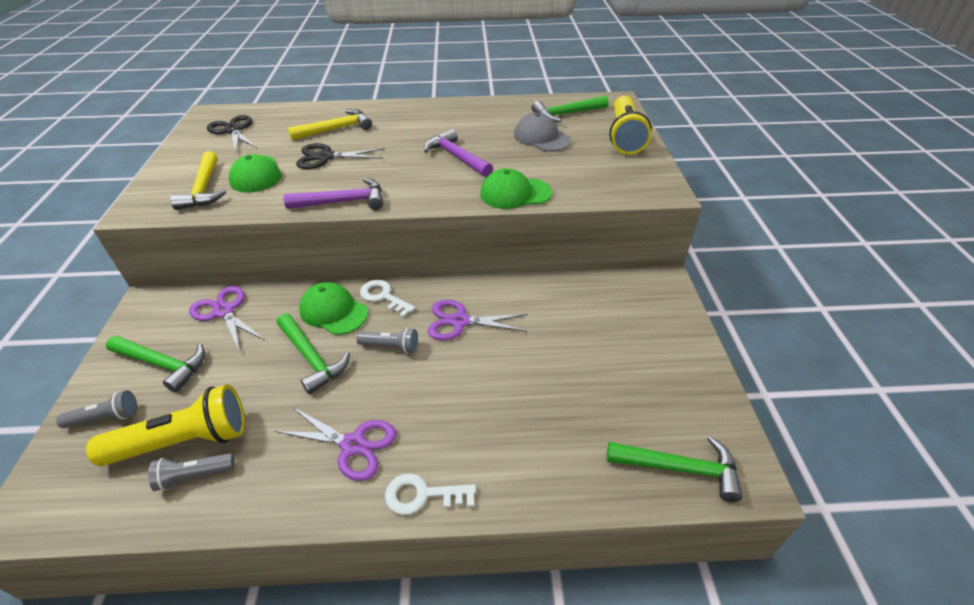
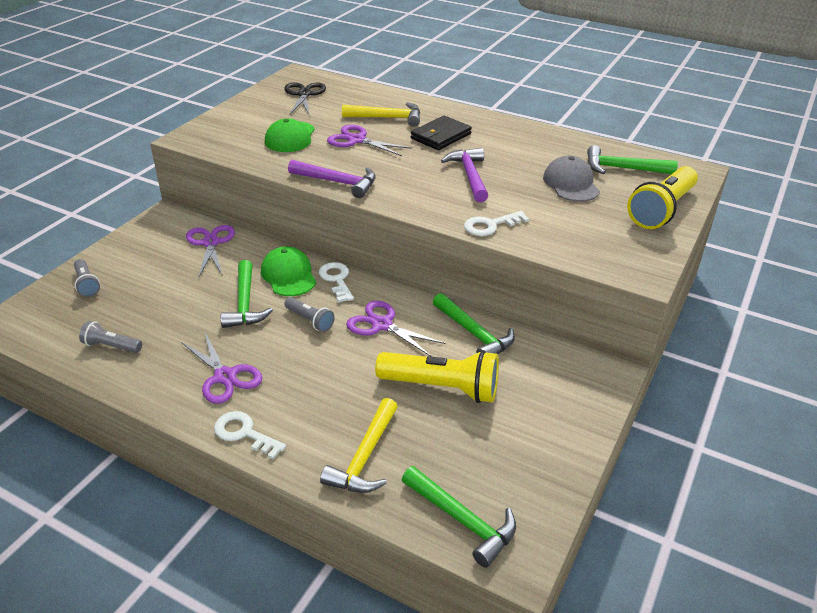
camera: 30 degrees right, 5 degrees down
grey flashlight [56,390,137,428] -> grey flashlight turned 45 degrees clockwise [74,259,100,297]
yellow flashlight [86,384,245,466] -> yellow flashlight moved to [375,350,499,403]
green hammer [106,336,205,393] -> green hammer moved to [433,293,515,354]
yellow hammer [170,151,226,210] -> yellow hammer moved to [320,398,398,493]
black scissors [296,143,385,169] -> purple scissors [327,125,412,156]
green cap [480,168,552,209] -> white key [464,211,529,236]
none -> black wallet [411,116,472,150]

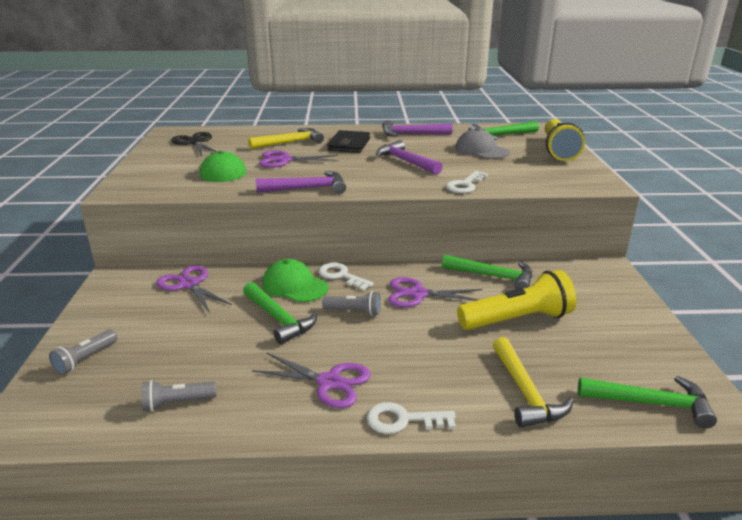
camera: 30 degrees left, 10 degrees down
grey flashlight [74,259,100,297] -> grey flashlight turned 90 degrees clockwise [49,330,118,375]
none -> purple hammer [382,120,453,137]

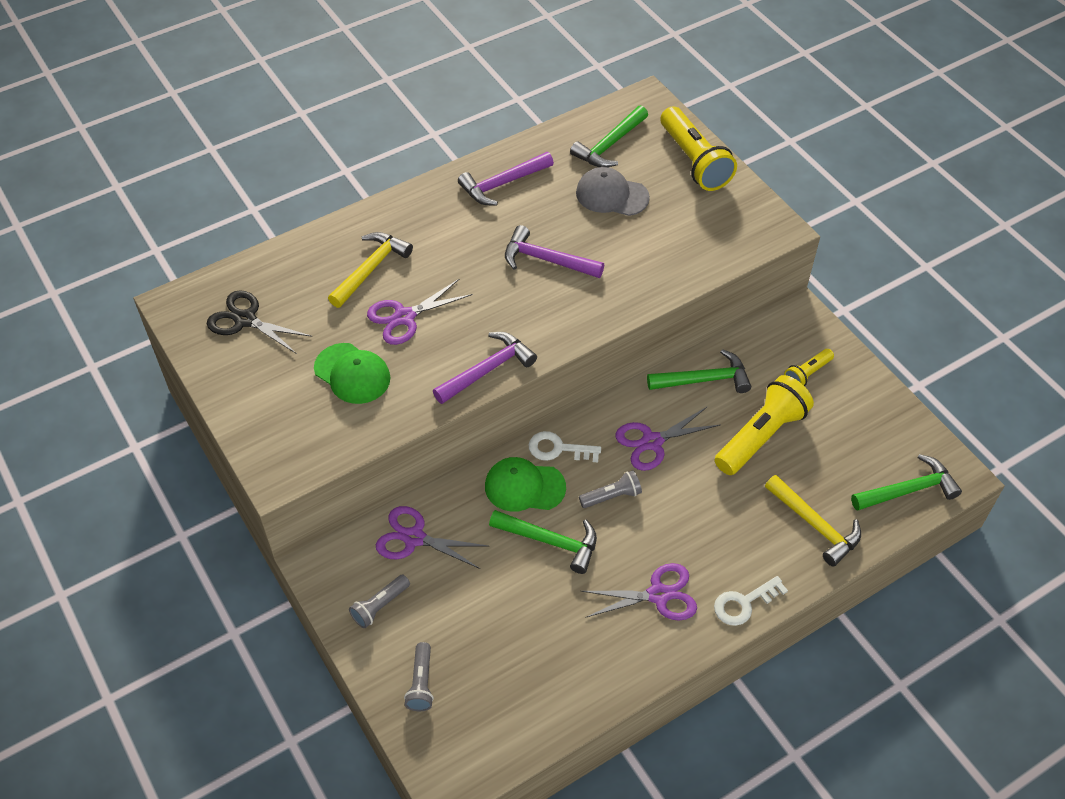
camera: 30 degrees left, 25 degrees up
grey flashlight [142,380,216,411] -> grey flashlight moved to [349,575,410,628]
black wallet [327,130,370,153] -> none
white key [446,171,488,193] -> none
none -> yellow flashlight [784,349,834,386]

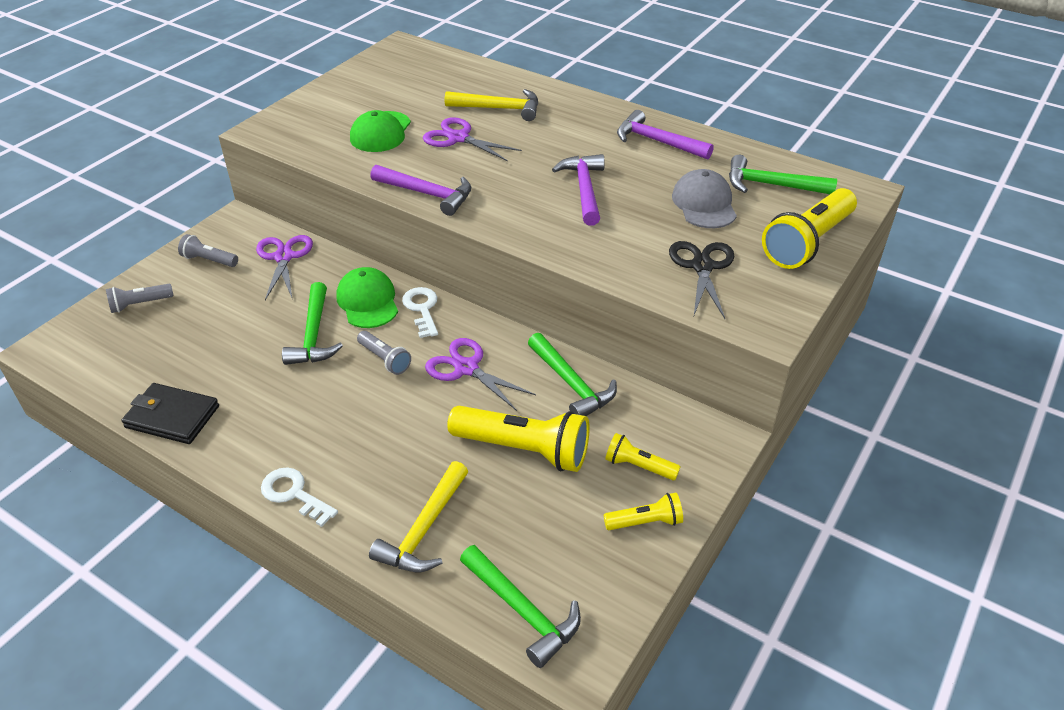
camera: 65 degrees right, 10 degrees down
black scissors [207,290,312,354] -> black scissors moved to [669,241,734,319]
purple scissors [581,563,697,621] -> none
none -> black wallet [122,383,219,444]
none -> yellow flashlight [604,493,683,530]

